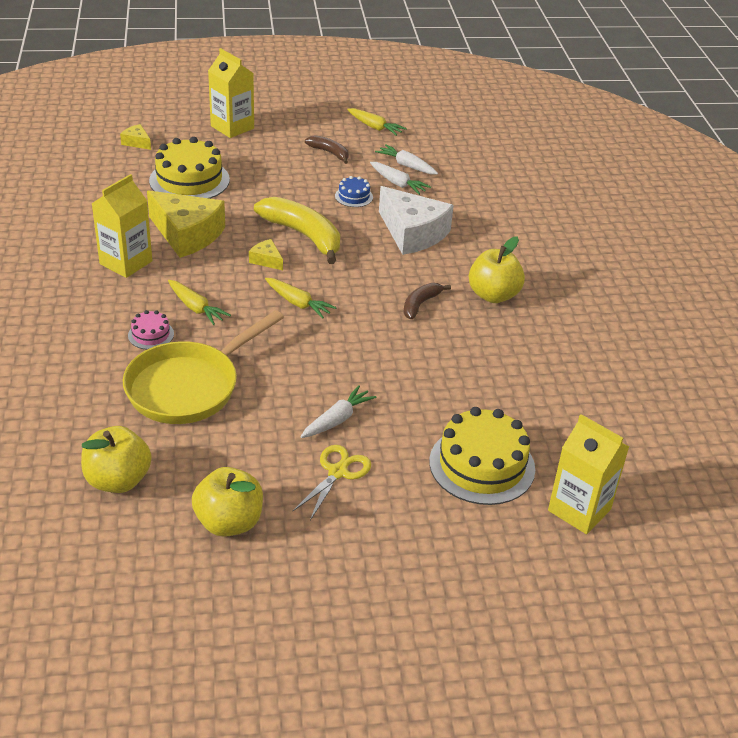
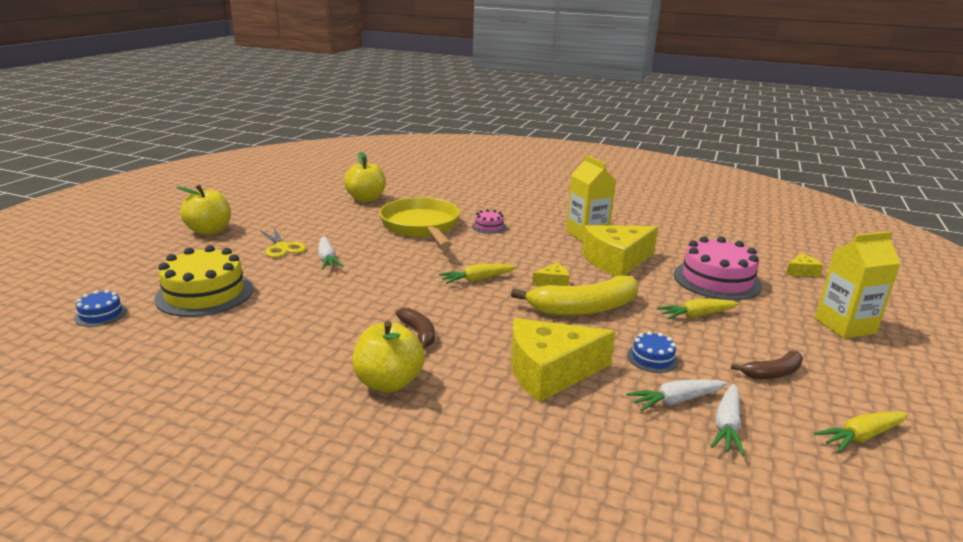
camera: 120 degrees right, 15 degrees down
yellow cake [149,137,230,199] -> pink cake [674,236,762,300]
yellow carrot [168,280,231,325] -> yellow carrot moved to [657,299,739,320]
yellow apple [192,467,263,537] -> yellow apple moved to [176,184,231,235]
white carrot [375,144,438,174] -> white carrot turned 135 degrees clockwise [711,384,745,456]
white cheese [379,186,454,255] -> yellow cheese [511,318,615,402]
yellow carton [548,414,629,534] -> blue cake [74,290,127,327]

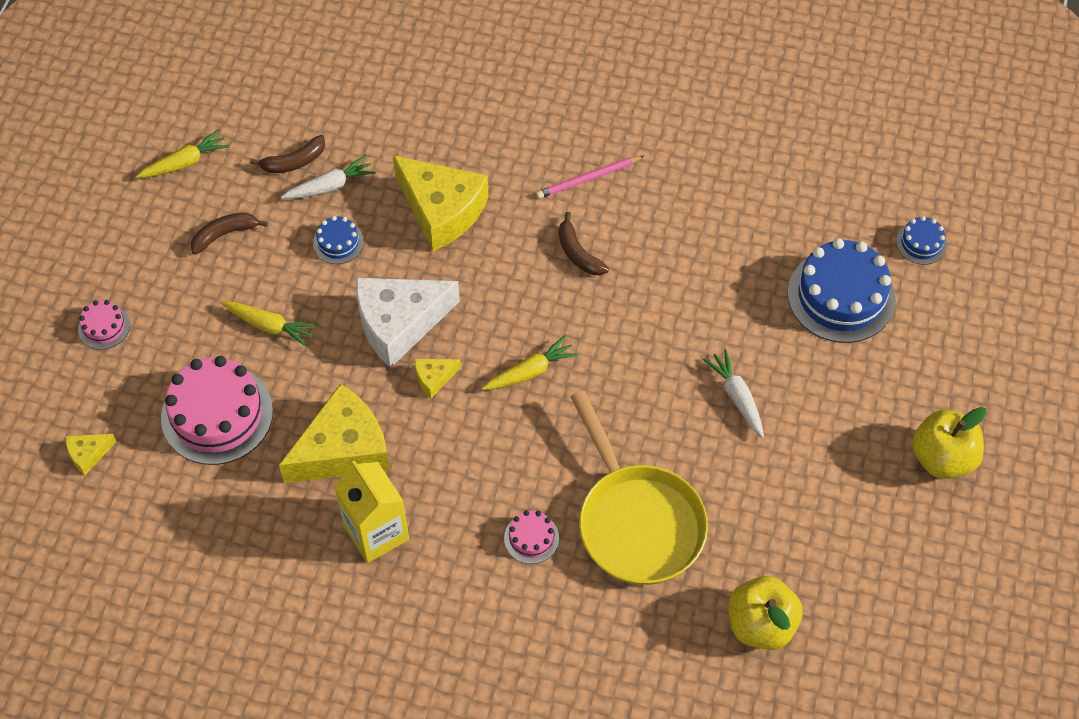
camera: 175 degrees right, 35 degrees up
yellow cake [154,245,253,317] -> blue cake [788,238,896,343]
yellow scissors [260,228,306,258] -> none
yellow apple [352,321,425,392] -> pink pencil [536,156,644,199]
yellow banana [511,275,639,316] -> white cheese [356,278,460,368]
yellow cheese [511,318,615,402] -> yellow cheese turned 60 degrees clockwise [393,155,489,251]
yellow carrot [657,299,739,320] -> yellow carrot turned 45 degrees clockwise [221,301,317,347]
white carrot [711,384,745,456] -> brown banana [250,135,325,173]
yellow carton [815,231,901,338] -> pink cake [78,300,130,350]

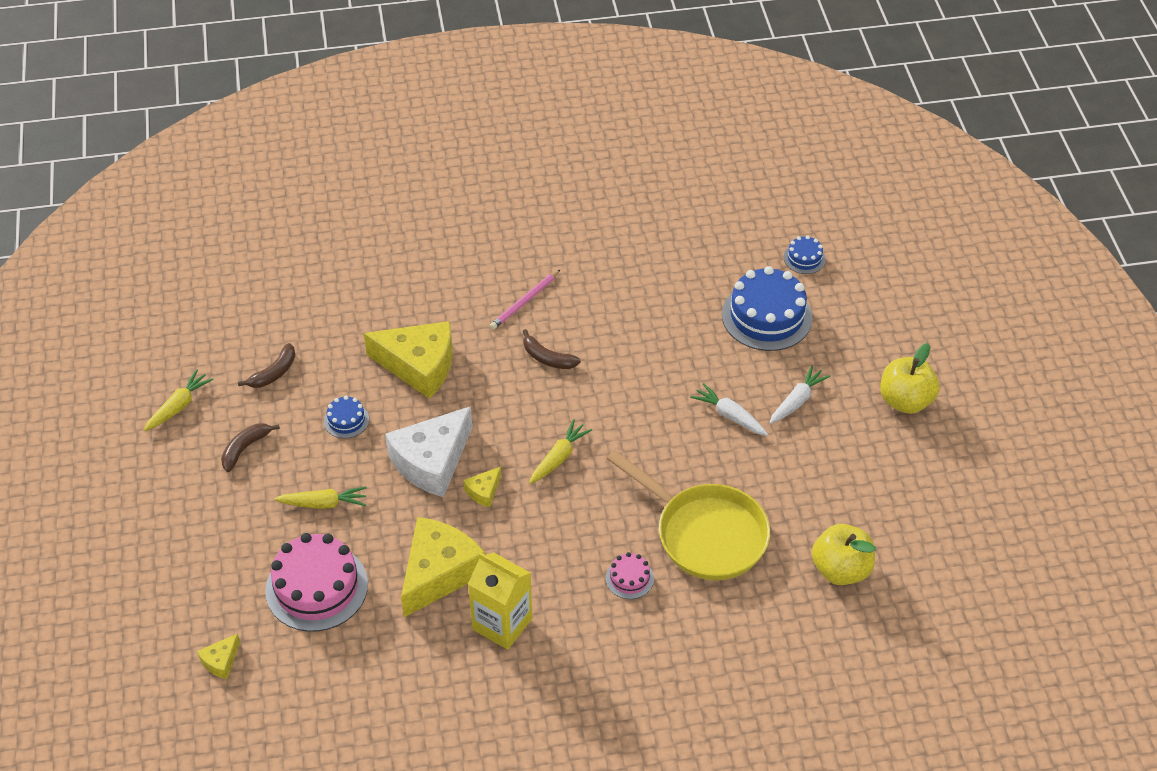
camera: 25 degrees left, 10 degrees down
pink cake [78,300,130,350] -> none
white carrot [281,155,376,199] -> white carrot moved to [769,365,830,424]

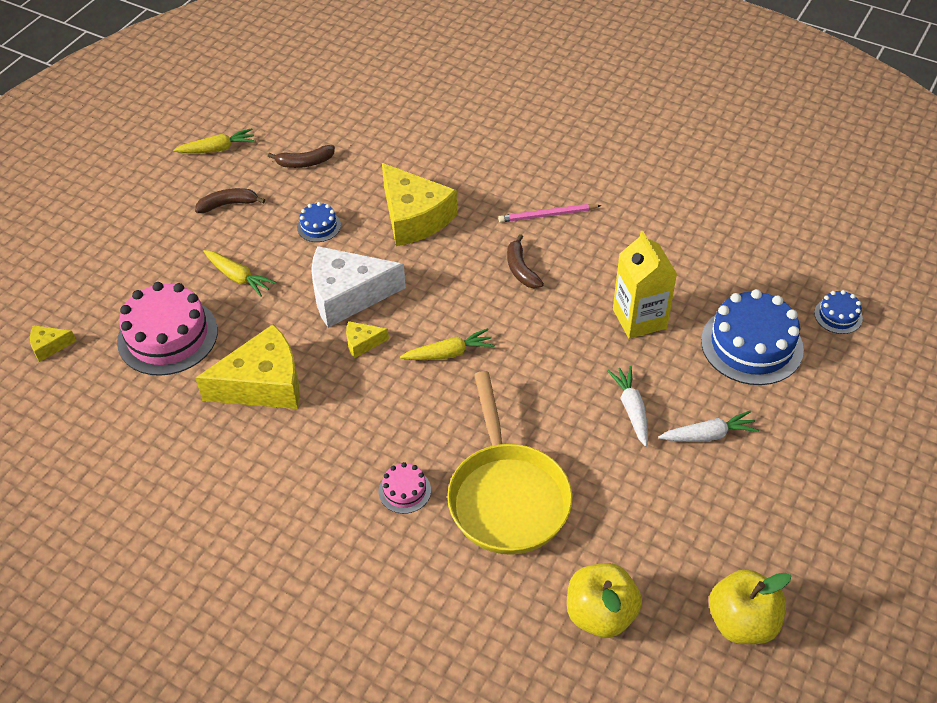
camera: 40 degrees right, 0 degrees up
yellow carton [468,552,532,650] -> yellow carton moved to [613,231,677,339]
yellow apple [880,343,940,414] -> yellow apple moved to [709,569,791,644]

